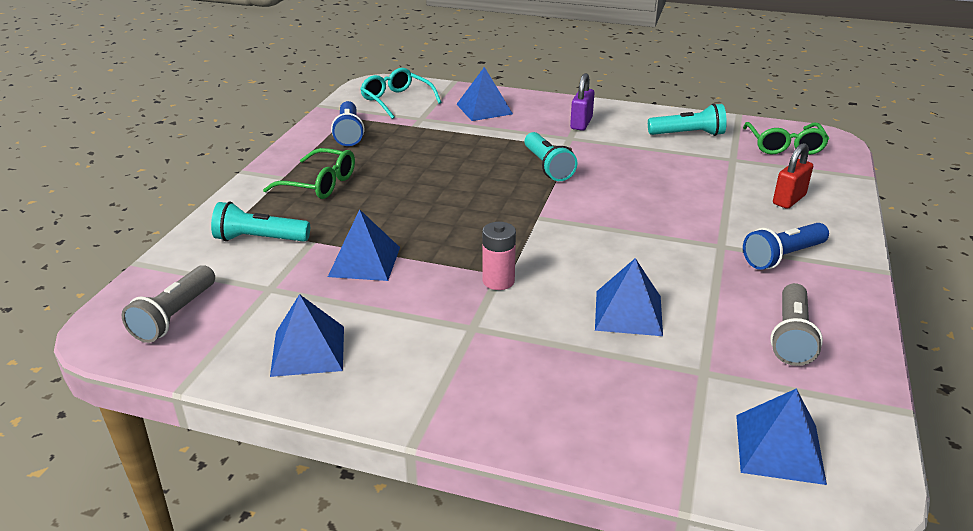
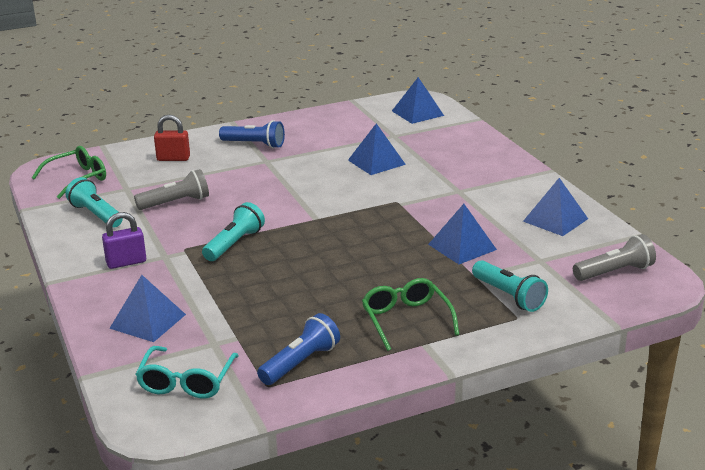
camera: 130 degrees left, 5 degrees down
pink battery [482,222,516,290] -> none
grey flashlight [770,283,823,366] -> grey flashlight moved to [134,169,209,210]

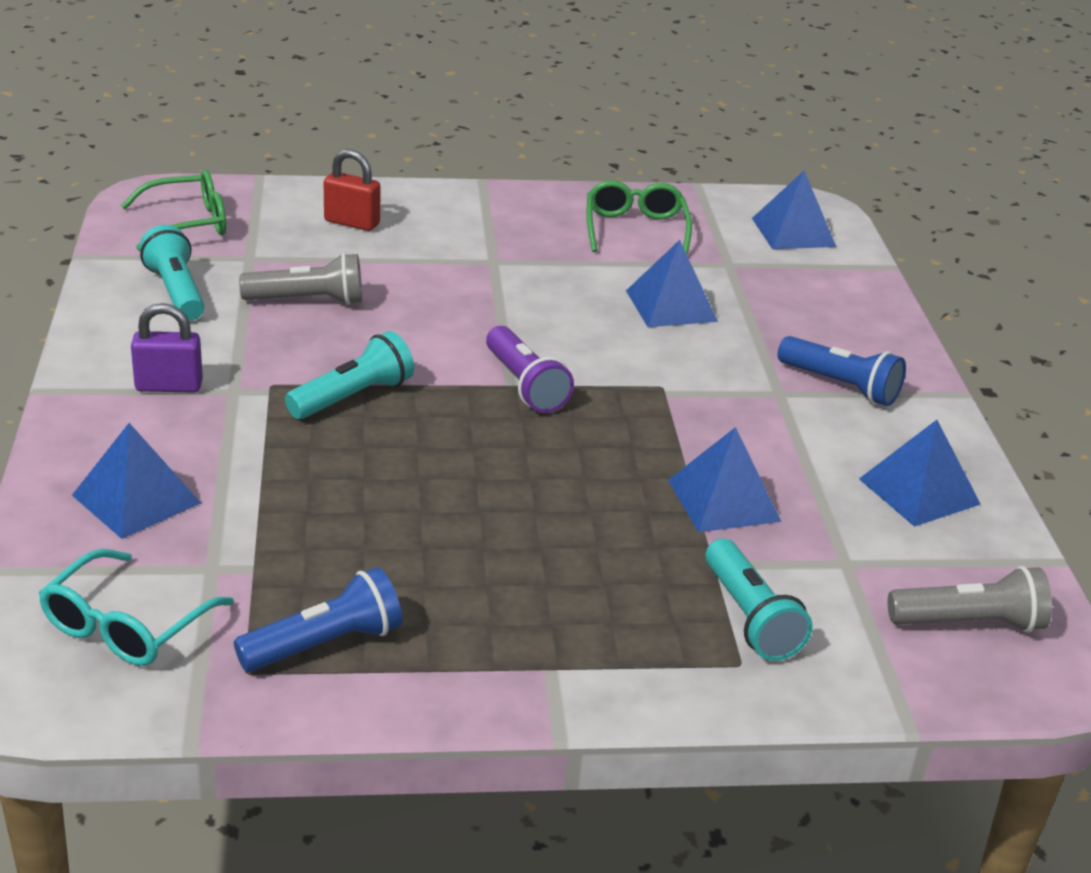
camera: 15 degrees right, 5 degrees up
blue flashlight [219,120,285,148] -> blue flashlight moved to [777,336,906,406]
green glasses [362,278,459,351] -> green glasses moved to [587,180,692,255]
none -> purple flashlight [486,326,574,413]

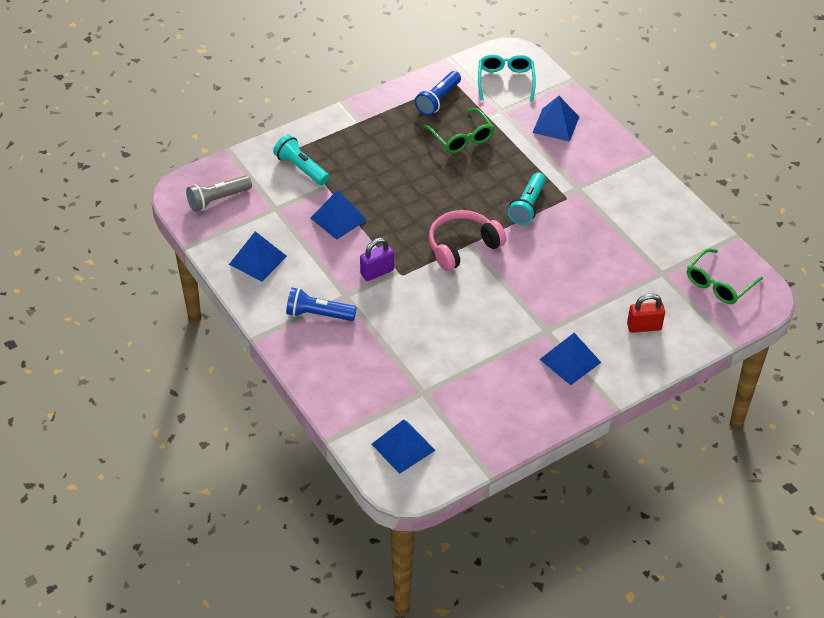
camera: 155 degrees right, 15 degrees up
purple padlock [131,303,203,393] -> purple padlock moved to [360,238,394,281]
turquoise flashlight [139,225,205,321] -> none
grey flashlight [239,253,362,305] -> none
purple flashlight [486,326,574,413] -> pink headphones [429,210,506,271]
green glasses [587,180,692,255] -> green glasses moved to [423,108,494,153]
blue pyramid [626,240,718,327] -> blue pyramid moved to [539,333,601,385]

